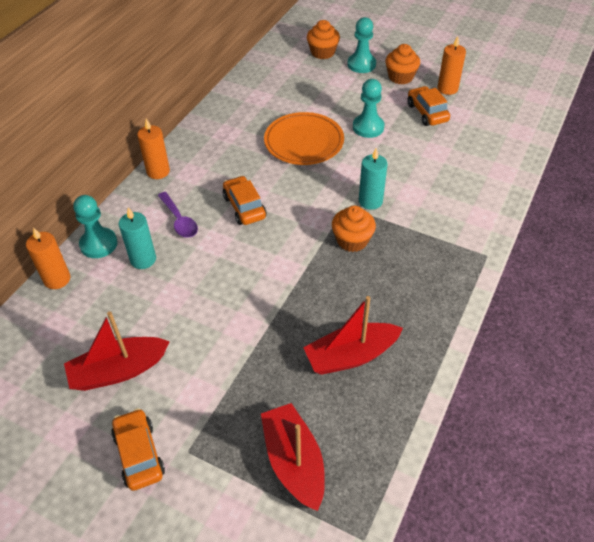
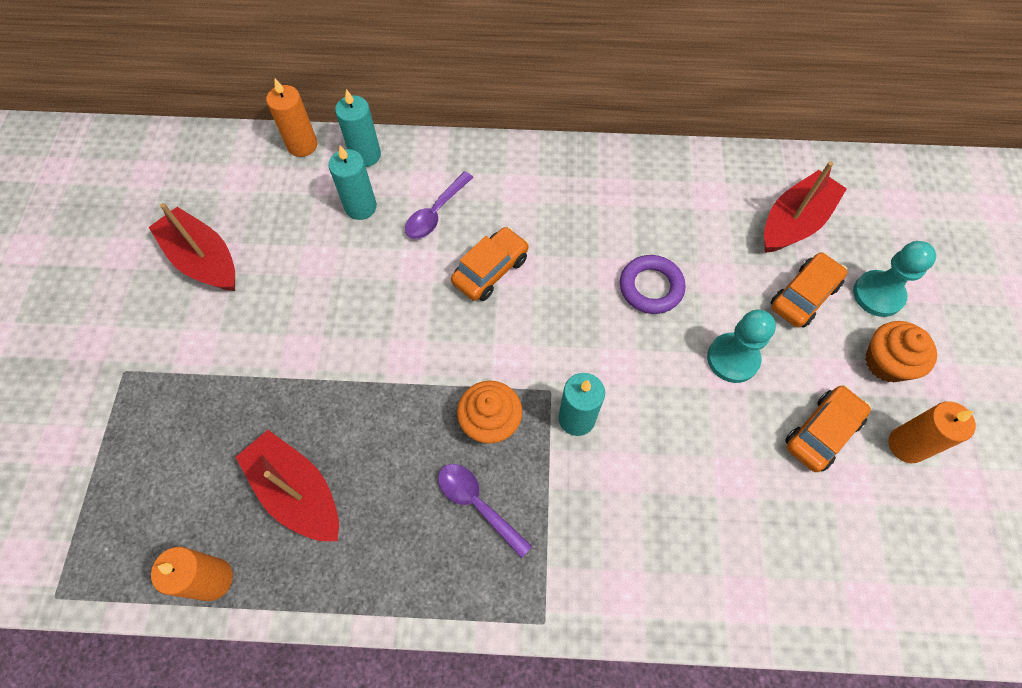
camera: 65 degrees right, 15 degrees up
turquoise pawn [73,195,118,258] -> turquoise candle [335,89,381,167]
orange car [111,408,165,491] -> orange car moved to [771,252,847,327]
orange candle [137,119,170,179] -> orange candle moved to [151,547,233,601]
red boat [261,403,325,511] -> red boat moved to [764,161,847,253]
orange plate [264,112,344,165] -> purple ring [620,255,685,314]
orange cupcake [307,20,340,59] -> none
none -> purple spoon [438,464,532,558]

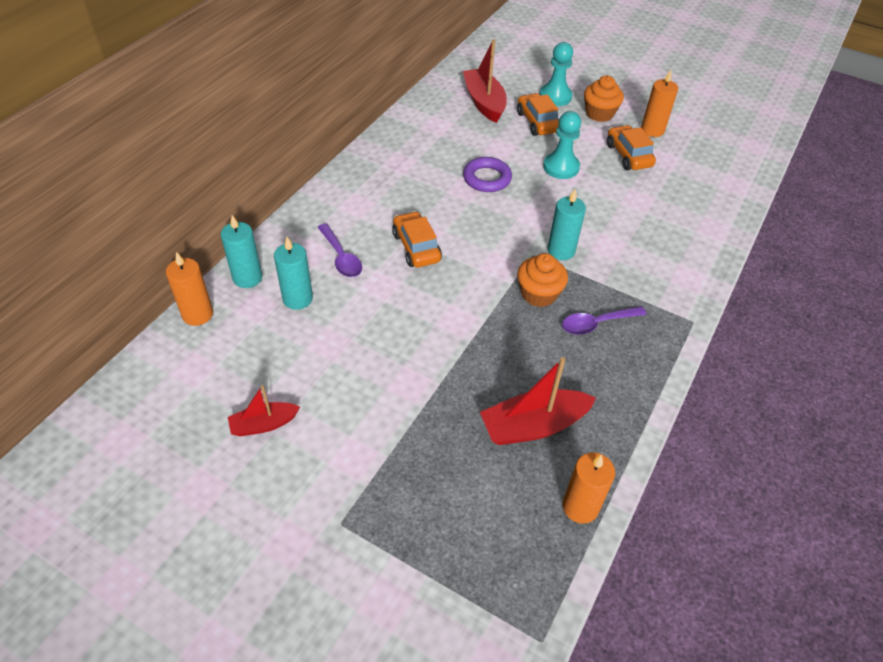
camera: 65 degrees left, 15 degrees down
red boat [149,203,235,291] -> red boat [228,385,300,436], size x0.59

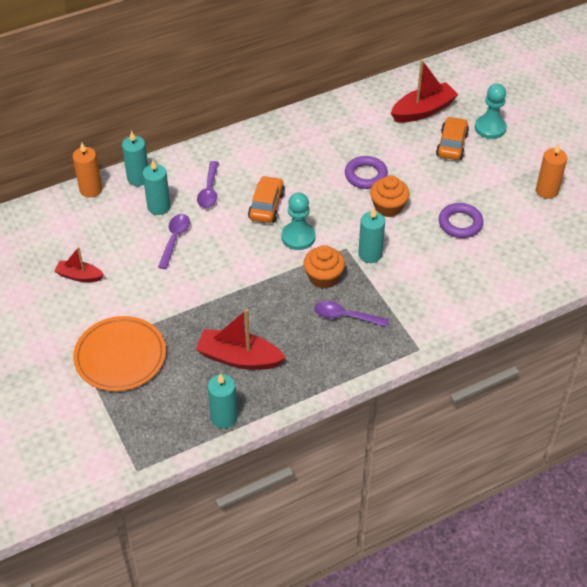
camera: 35 degrees right, 0 degrees up
red boat [463,39,506,123] -> red boat turned 45 degrees clockwise [391,60,458,123]
turquoise pawn [543,111,581,179] -> turquoise pawn moved to [282,192,316,250]
orange candle [563,452,615,524] -> turquoise candle [208,373,238,428]
orange cupcake [584,75,624,122] -> orange cupcake moved to [370,175,409,217]
orange car [607,125,656,170] -> none
none -> orange plate [73,316,166,391]
none -> purple spoon [158,214,190,269]
none -> purple ring [438,203,483,238]

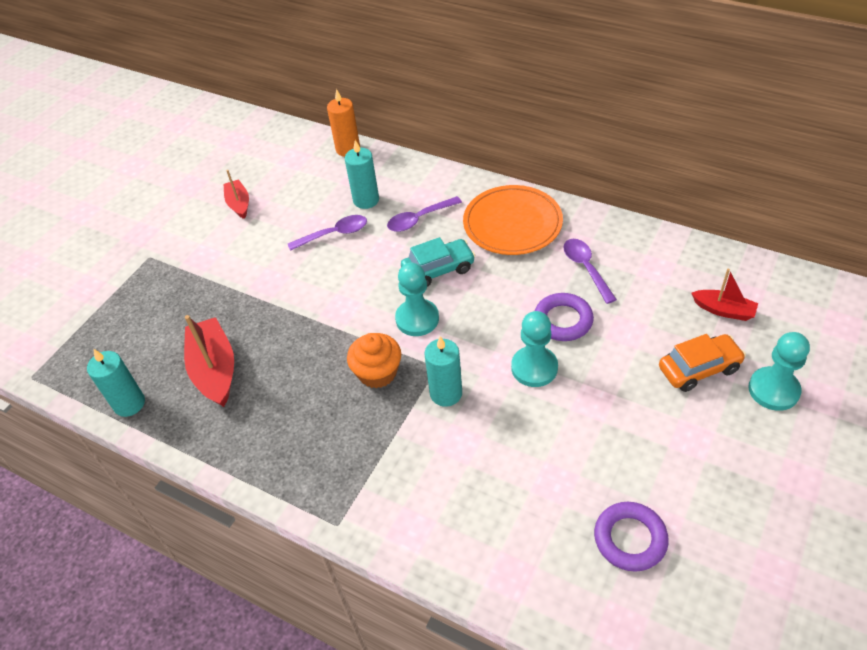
camera: 60 degrees right, 0 degrees up
orange plate [73,316,166,391] -> orange plate moved to [463,185,563,255]
turquoise candle [122,131,148,186] -> none
orange car [248,176,285,223] -> turquoise car [401,237,476,287]
purple spoon [314,301,389,327] -> purple spoon moved to [563,239,617,304]
orange cupcake [370,175,409,217] -> turquoise pawn [511,311,558,387]
red boat [391,60,458,123] -> red boat [692,268,758,321], size x0.59
purple ring [438,203,483,238] -> purple ring moved to [594,502,669,572]
orange candle [536,144,567,199] -> none

